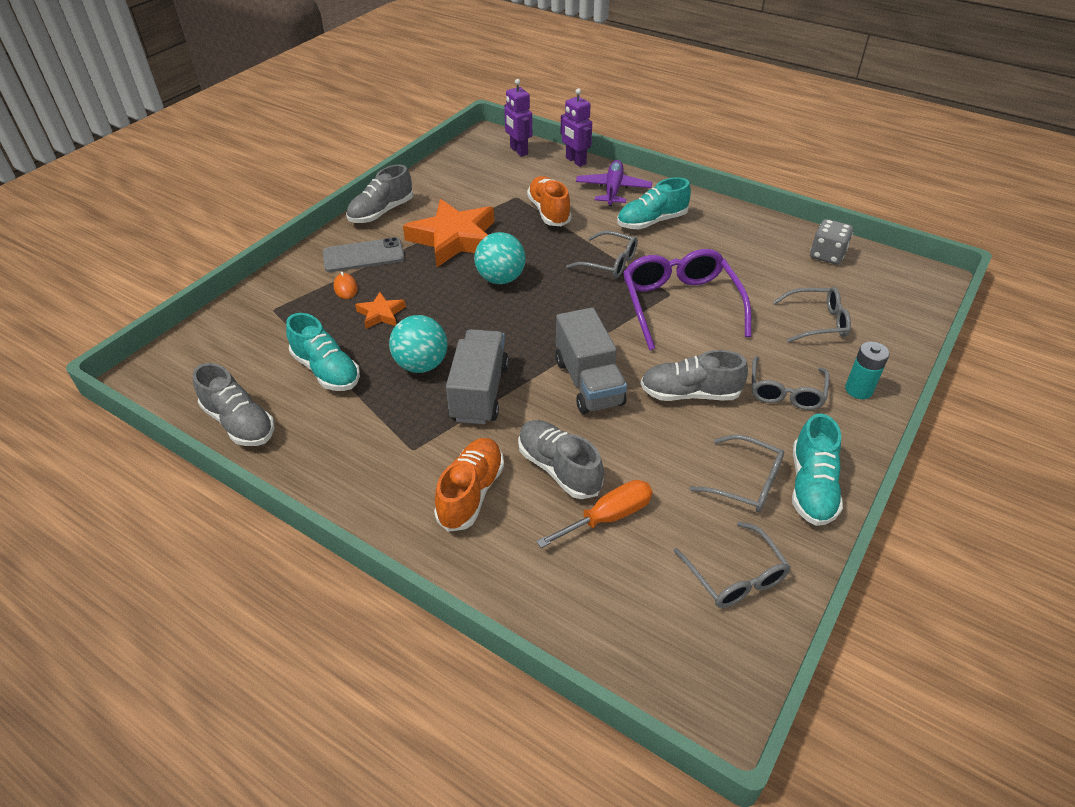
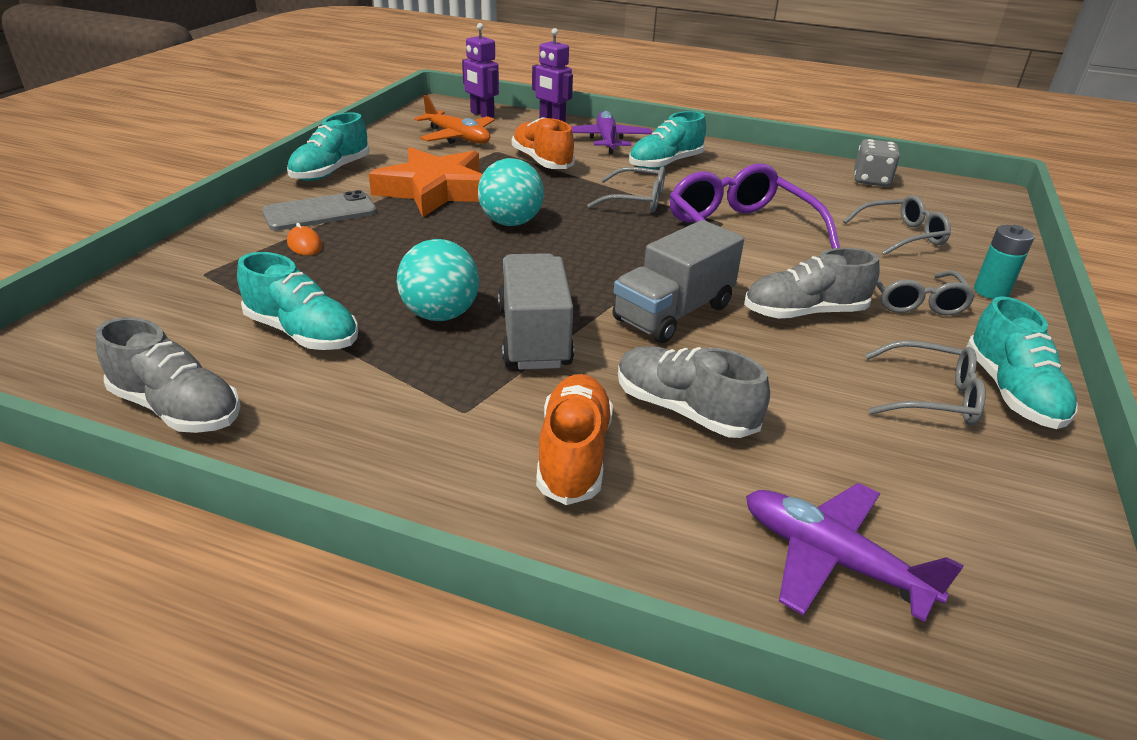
camera: 15 degrees left, 10 degrees down
grey shoe [346,165,413,223] -> turquoise shoe [287,112,370,181]
orange star [355,292,406,329] -> none
orange screwdriver [536,480,653,548] -> none
grey truck [555,308,627,414] -> grey truck turned 75 degrees clockwise [612,220,744,343]
grey glasses [674,521,791,608] -> none
none -> orange plane [414,95,495,144]
none -> purple plane [746,483,964,622]

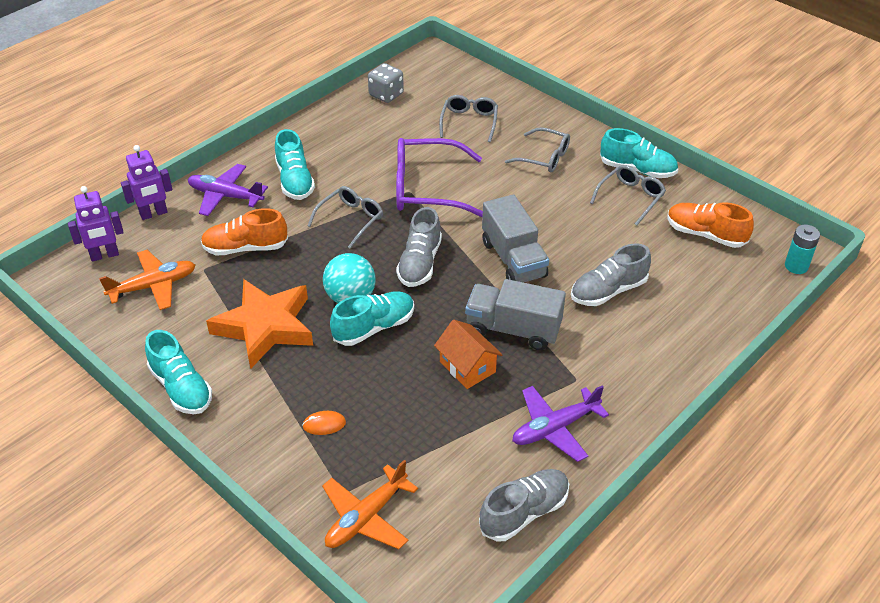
camera: 65 degrees left, 10 degrees up
turquoise shoe [237,252,358,350] -> turquoise shoe moved to [330,291,414,346]
grey phone [262,190,377,231] -> none
turquoise ball [397,239,479,321] -> orange house [434,320,503,389]
orange shoe [536,374,613,505] -> orange shoe moved to [667,202,754,248]
grey shoe [744,248,880,319] -> grey shoe moved to [396,207,442,287]
purple plane [746,483,964,622] -> purple plane moved to [512,385,609,462]
turquoise battery [974,225,1034,299] -> turquoise battery moved to [785,225,820,274]
none -> orange plane [322,460,418,549]

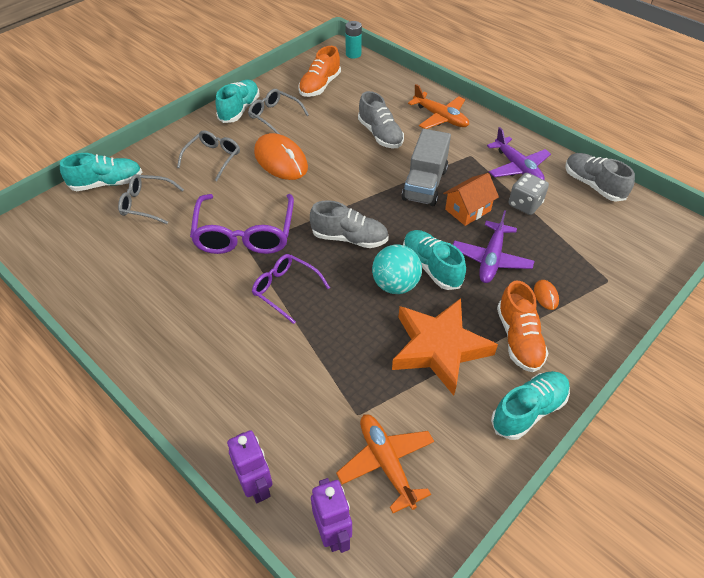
camera: 90 degrees left, 5 degrees up
purple plane [188,164,268,216] -> purple plane moved to [453,210,534,283]
orange shoe [201,208,288,256] -> orange shoe moved to [497,281,549,372]
turquoise shoe [275,129,315,200] -> turquoise shoe moved to [60,153,142,191]
grey glasses [308,186,383,249] -> purple glasses [252,254,330,324]
orange plane [322,460,418,549] -> orange plane moved to [408,84,469,129]
grey dice [368,63,404,103] -> grey dice moved to [509,173,549,215]
grey truck [482,194,549,283] -> none
none -> orange mouse [254,133,308,180]

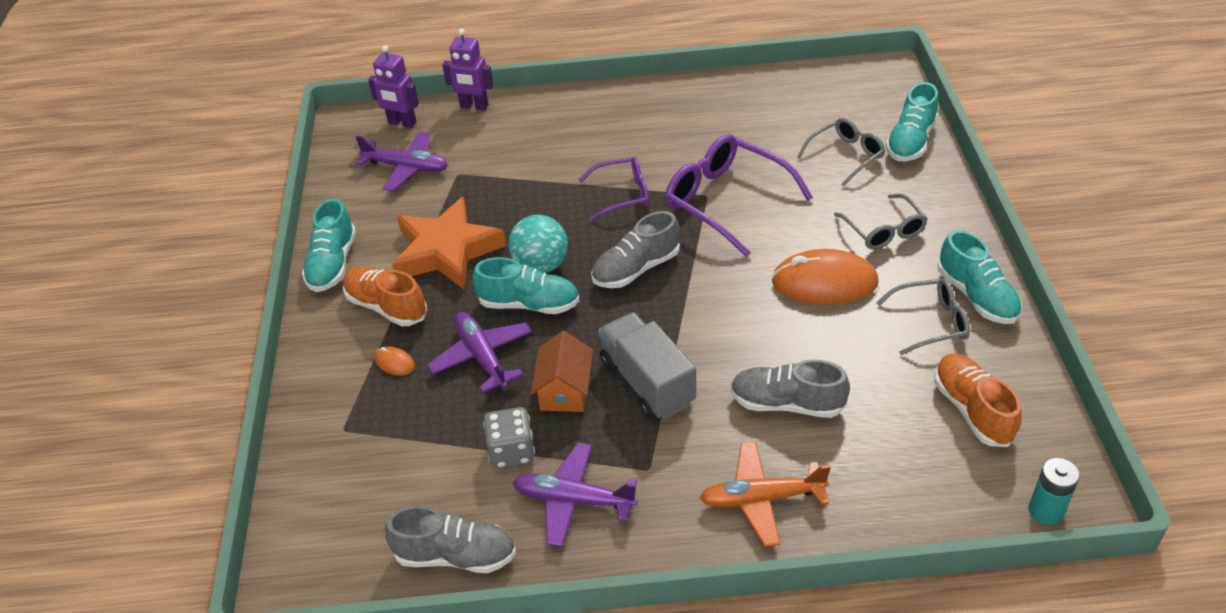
camera: 135 degrees right, 5 degrees down
orange plane [336,414,434,513] -> purple plane [356,132,448,191]

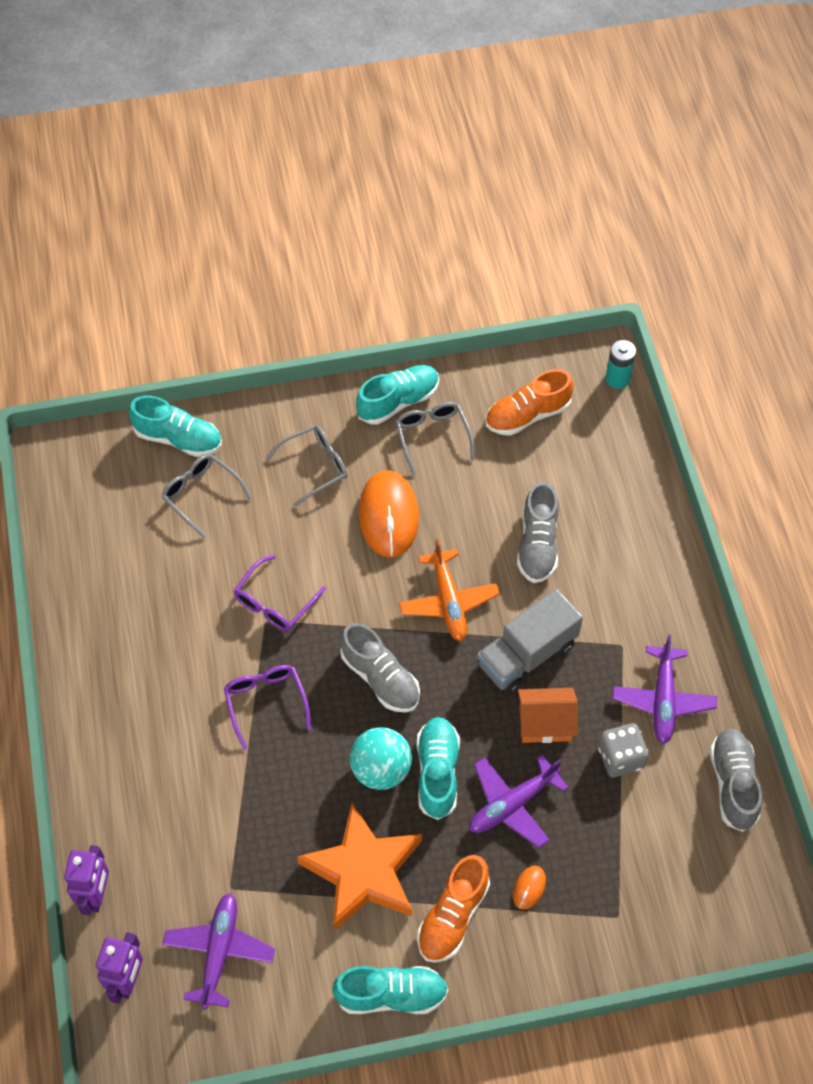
camera: 100 degrees left, 15 degrees up
purple glasses [665,134,813,257] -> purple glasses [234,555,326,631], size x0.60
orange plane [700,441,831,547] -> orange plane moved to [399,539,500,641]

